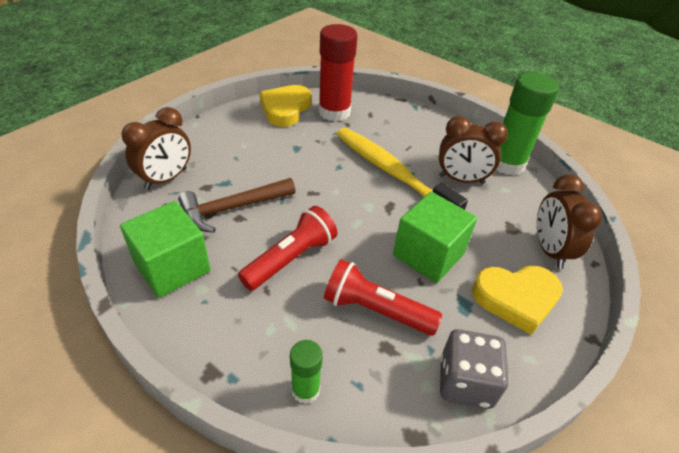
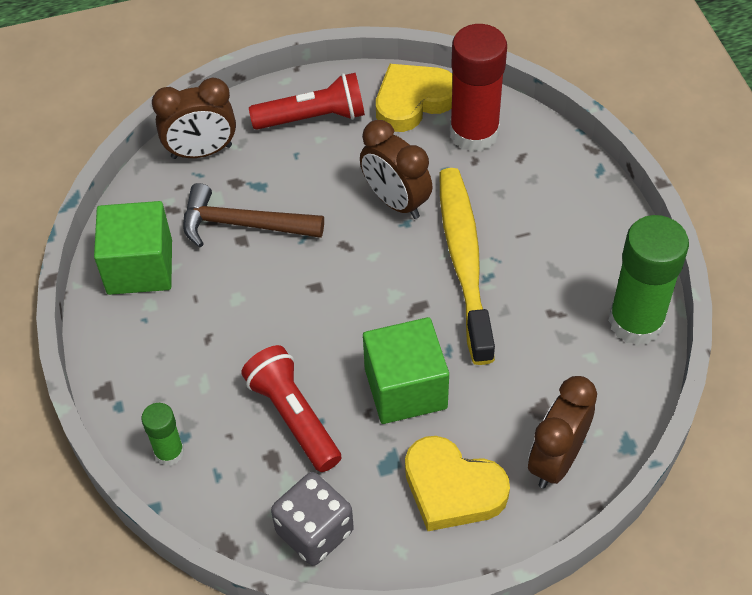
camera: 40 degrees right, 10 degrees up
red flashlight [238,206,337,291] -> red flashlight moved to [249,73,365,130]
brown clock [439,116,508,184] -> brown clock moved to [360,120,432,219]

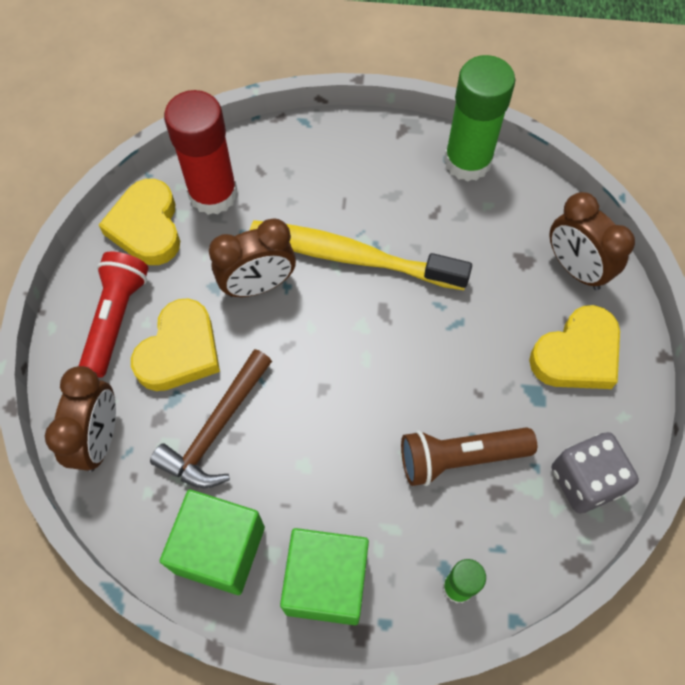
camera: 70 degrees left, 10 degrees up
red flashlight [241,345,341,472] -> brown flashlight [401,427,537,486]
green cube [363,317,449,424] -> green cube moved to [280,528,369,625]
none -> yellow heart [131,299,220,391]

